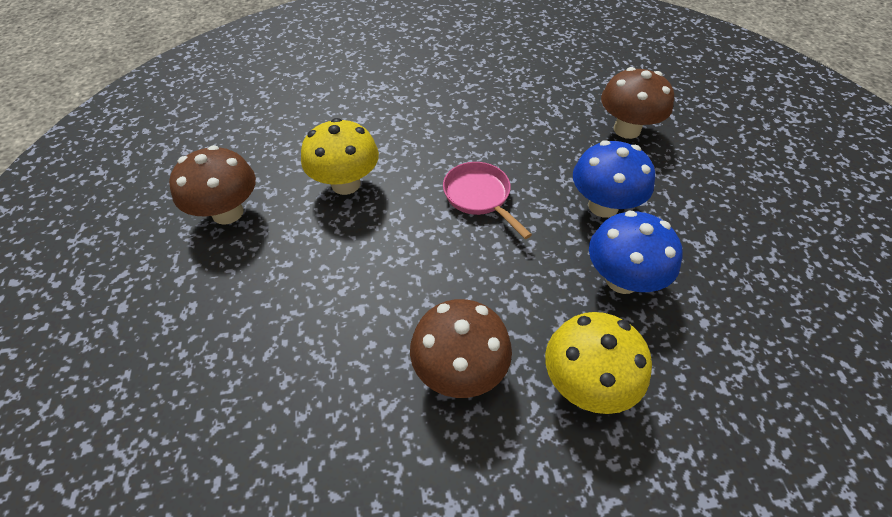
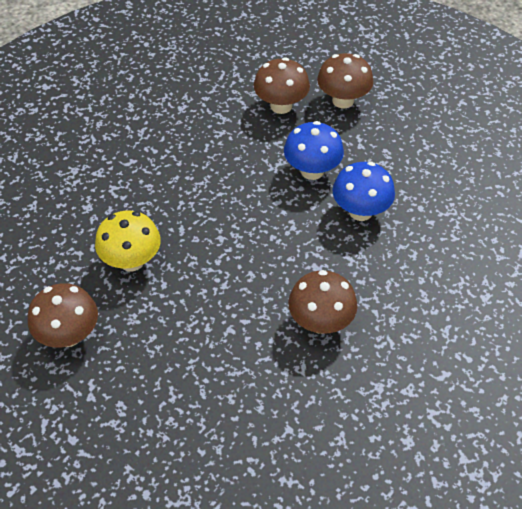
camera: 40 degrees left, 0 degrees up
pink pan [443,162,532,239] -> none
yellow mushroom [545,312,652,414] -> none
none -> brown mushroom [317,53,373,108]

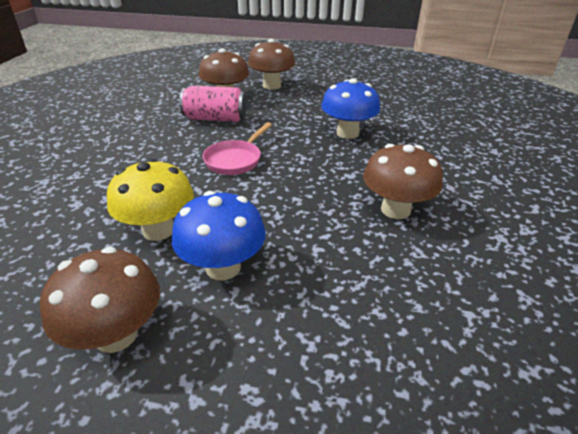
camera: 30 degrees left, 15 degrees down
blue mushroom [284,121,344,180] -> blue mushroom moved to [172,191,266,280]
none -> pink can [180,85,247,122]
none -> pink pan [203,122,272,175]

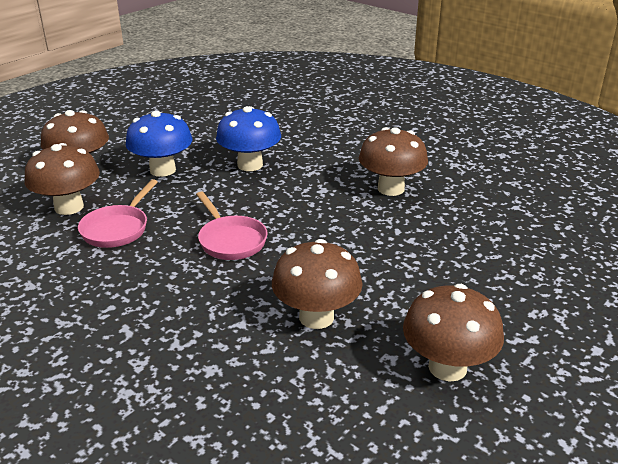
camera: 60 degrees left, 5 degrees down
yellow mushroom [107,158,194,241] -> brown mushroom [272,239,363,329]
blue mushroom [172,191,266,280] -> blue mushroom moved to [126,111,192,177]
pink can [180,85,247,122] -> pink pan [78,179,158,248]

